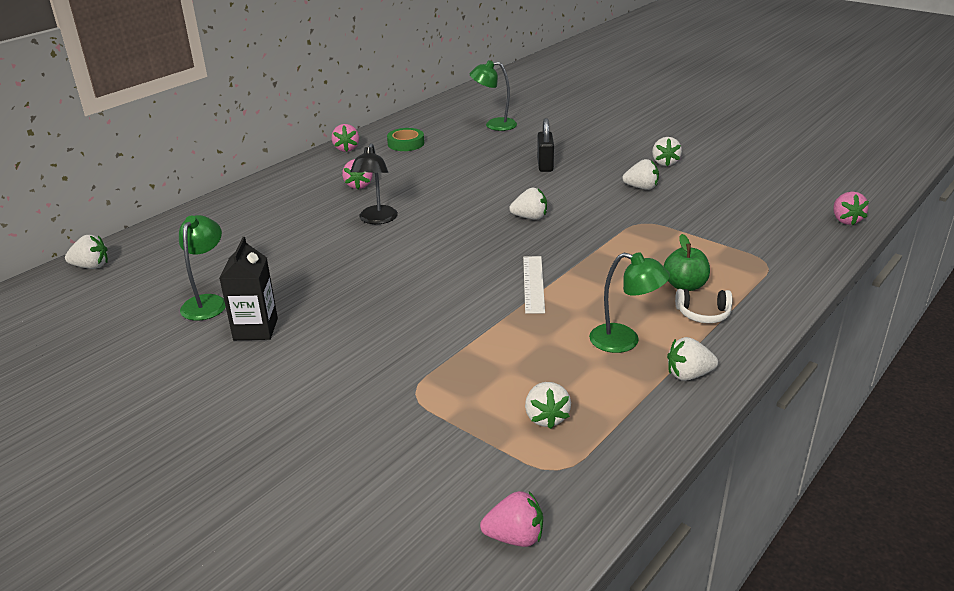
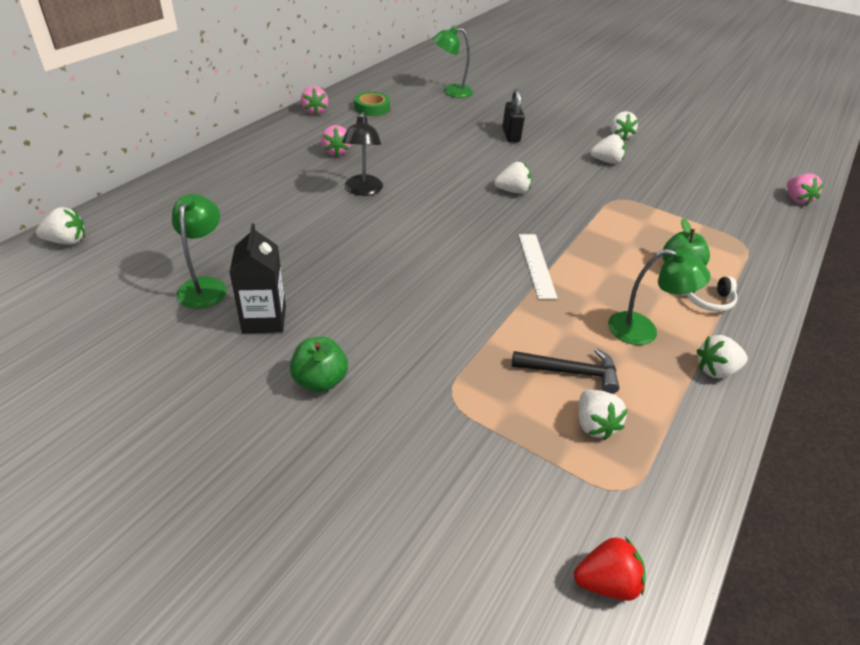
camera: 10 degrees left, 10 degrees up
pink strawberry [480,491,543,547] -> red strawberry [574,536,646,601]
none -> green apple [290,337,348,392]
none -> black hammer [512,349,620,394]

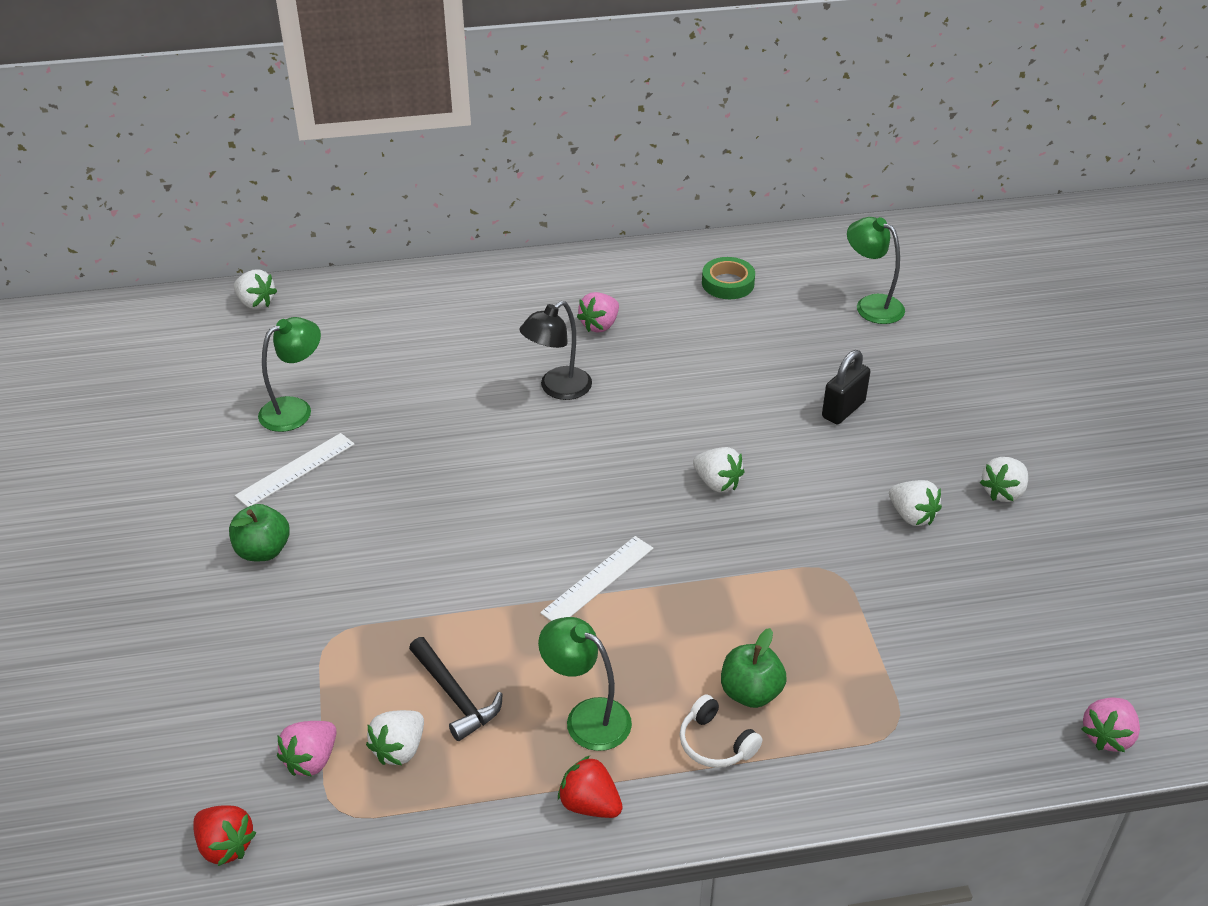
camera: 50 degrees right, 0 degrees up
black carton [229,224,286,333] -> white ruler [235,433,355,507]
pink strawberry [301,86,328,115] -> pink strawberry moved to [277,721,337,776]
green lamp [608,249,711,345] -> green lamp turned 150 degrees clockwise [538,617,632,751]
white strawberry [696,335,748,378] -> red strawberry [558,756,623,818]

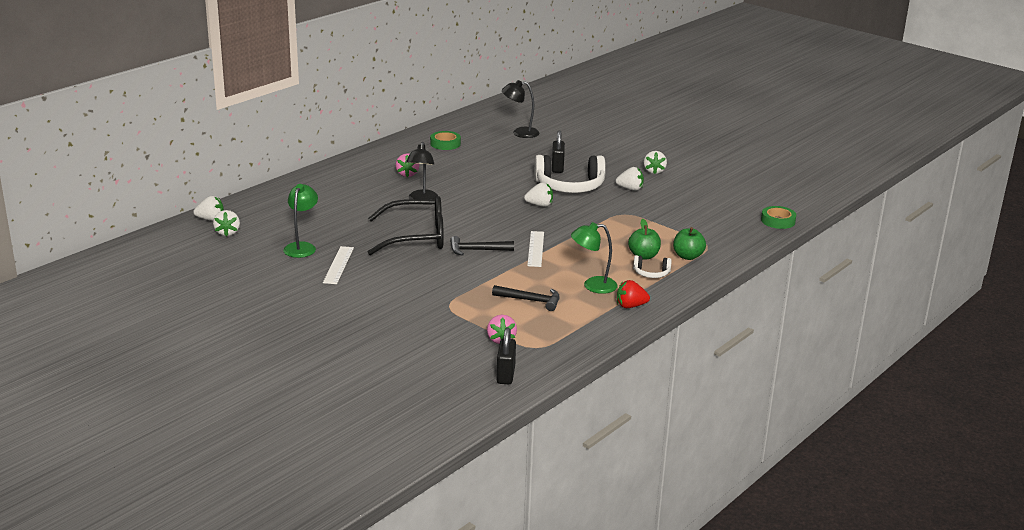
camera: 40 degrees left, 15 degrees down
red strawberry [193,805,256,866] -> black padlock [496,328,516,384]
green apple [229,504,290,561] -> green apple moved to [673,227,706,260]
white strawberry [366,710,424,765] -> white strawberry moved to [213,210,240,237]
green lamp [847,217,905,324] -> black lamp [502,80,539,138]
pink strawberry [1082,698,1140,752] -> green tape [761,206,796,229]
none -> black glasses [368,196,444,255]
none -> black hammer [450,236,514,256]
none -> white headphones [534,155,606,193]

